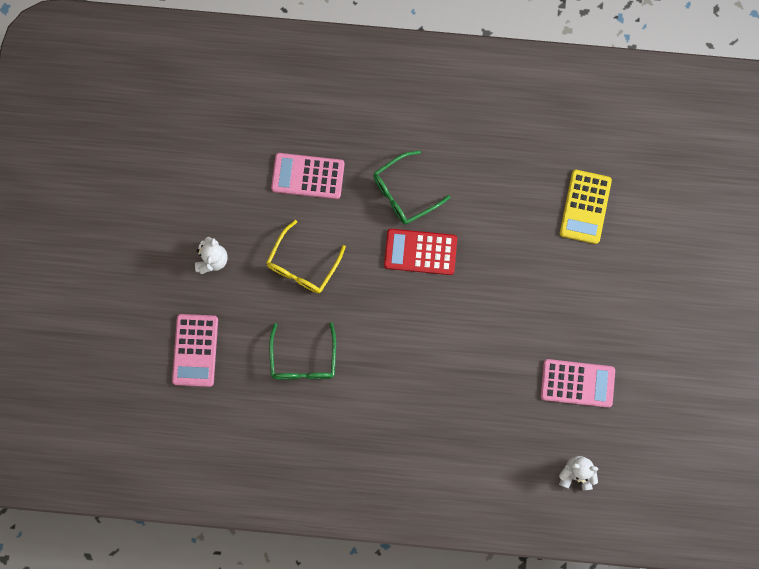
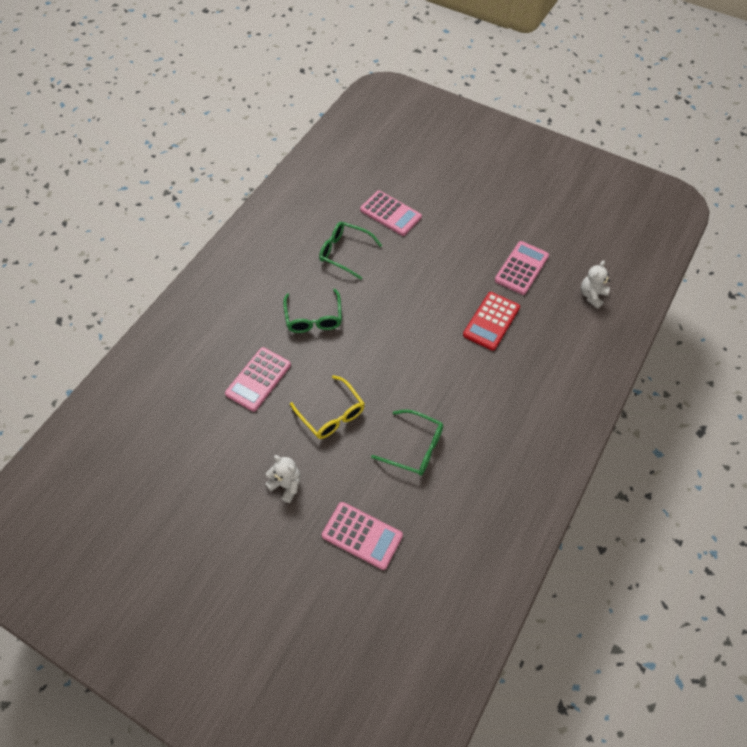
camera: 65 degrees left, 20 degrees down
red calculator [384,229,457,275] -> red calculator moved to [463,292,520,351]
yellow calculator [560,170,612,244] -> pink calculator [360,191,422,236]
none -> green glasses [319,222,382,280]

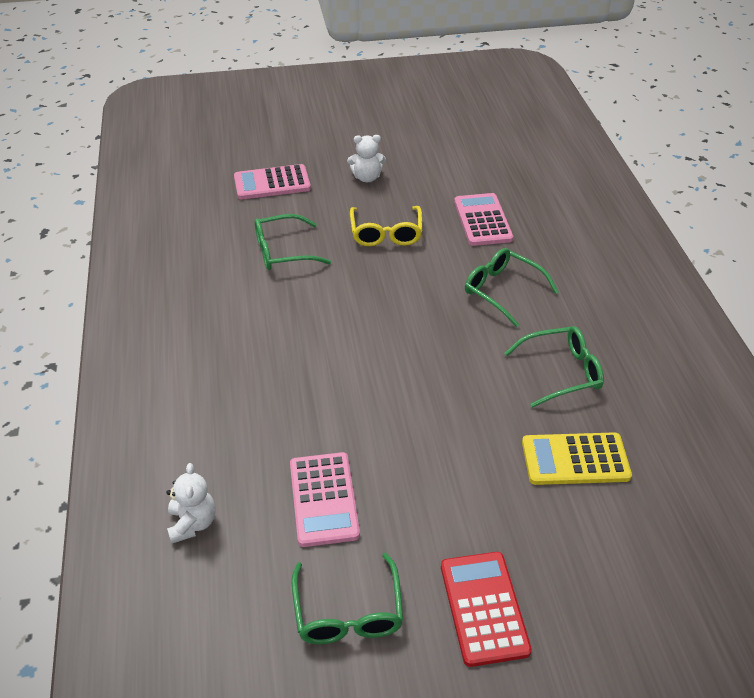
camera: 140 degrees right, 15 degrees down
yellow glasses [290,375,365,439] -> yellow glasses turned 105 degrees counterclockwise [350,206,422,246]
pink calculator [360,191,422,236] -> yellow calculator [522,432,632,485]
red calculator [463,292,520,351] -> red calculator moved to [441,552,532,667]
none -> green glasses [292,553,403,644]

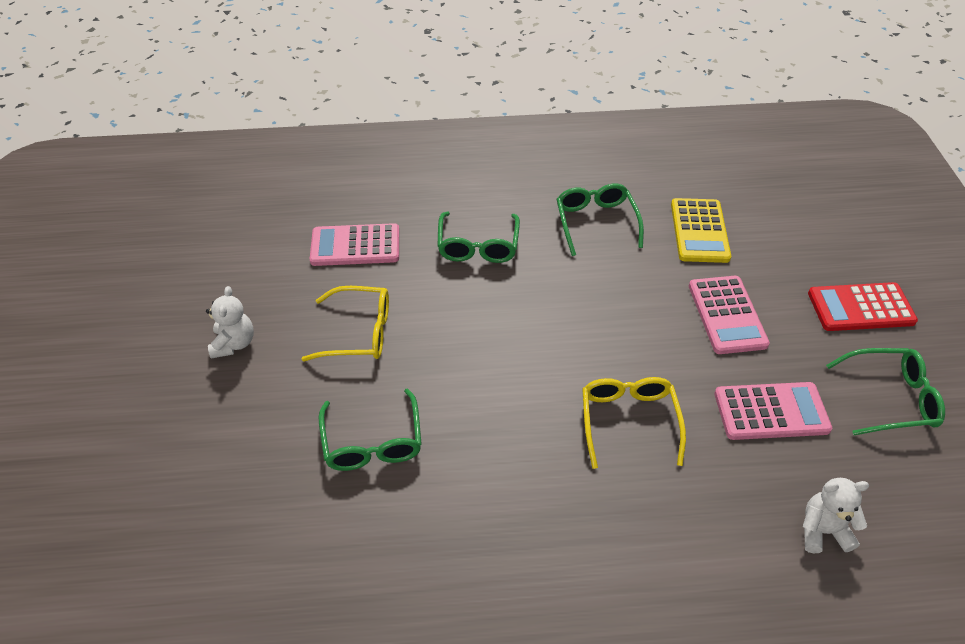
camera: 85 degrees left, 5 degrees up
pink calculator [234,164,311,200] -> pink calculator moved to [689,276,770,354]
green glasses [465,248,559,327] -> green glasses turned 45 degrees counterclockwise [437,212,520,263]
none -> yellow glasses [582,377,686,469]

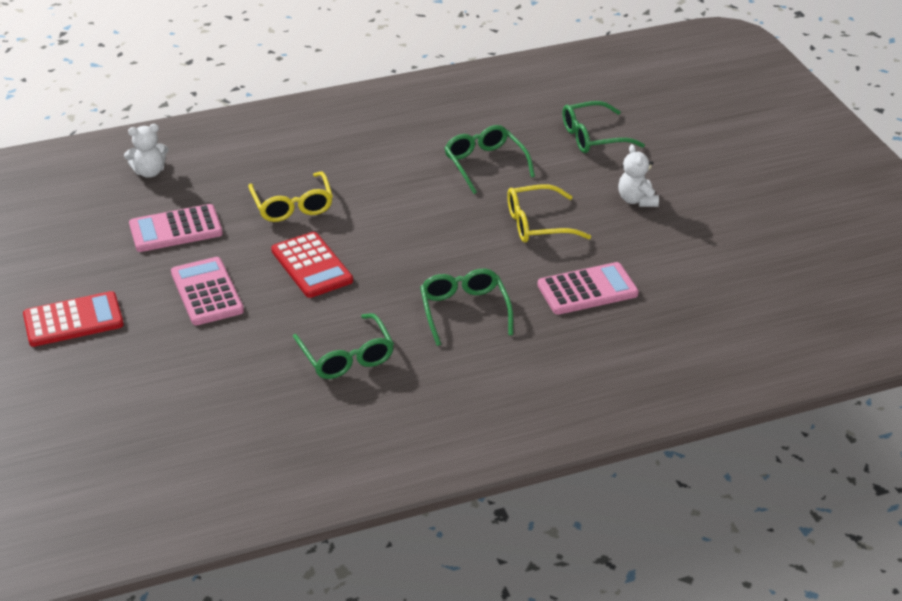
camera: 165 degrees right, 10 degrees down
yellow calculator [671,198,731,263] -> none
green glasses [826,348,945,435] -> green glasses moved to [562,101,645,153]
none -> red calculator [271,232,353,298]

